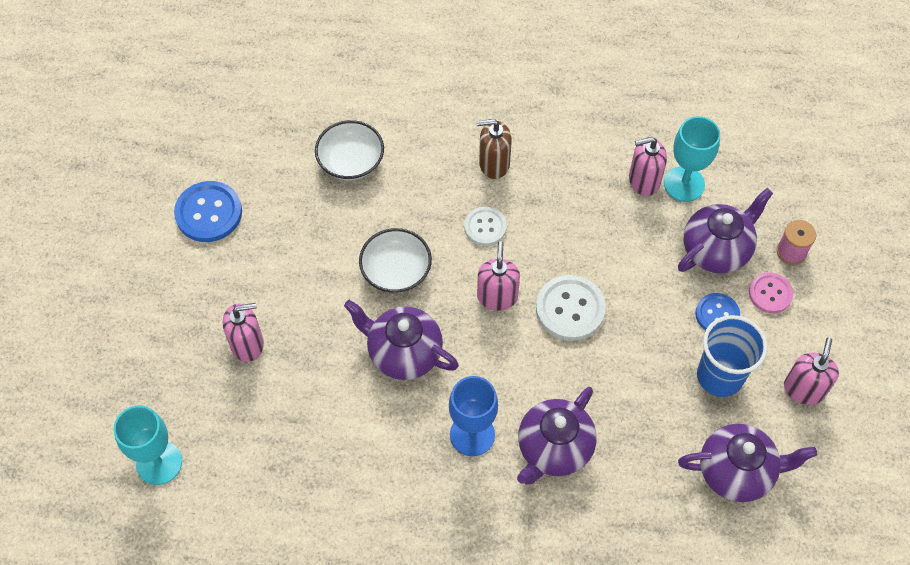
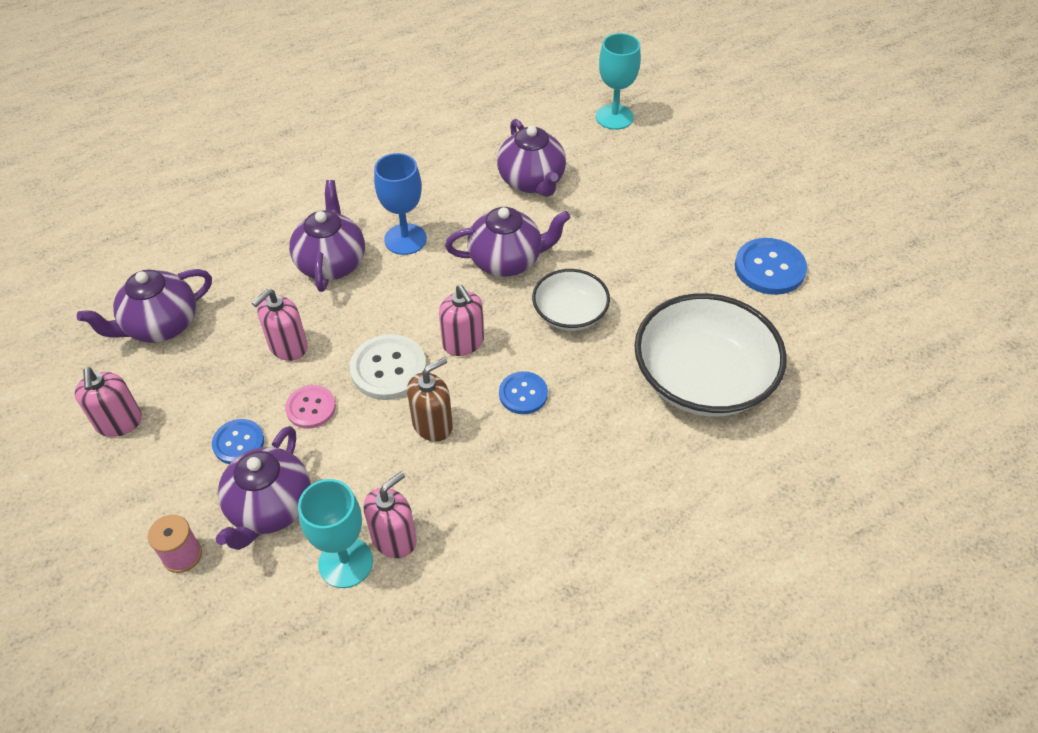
camera: 145 degrees right, 10 degrees down
pink soap dispenser [223,303,264,362] -> pink soap dispenser moved to [252,289,308,361]
white bowl [315,120,384,180] -> white bowl [634,293,787,417], size x1.80
white button [464,207,507,246] -> blue button [499,371,548,414]
brown soap dispenser [477,119,512,179] -> brown soap dispenser moved to [407,358,453,442]
blue cup [697,315,768,397] -> none
pink button [749,272,794,313] -> pink button moved to [285,385,336,429]
none -> purple teapot [497,119,566,197]

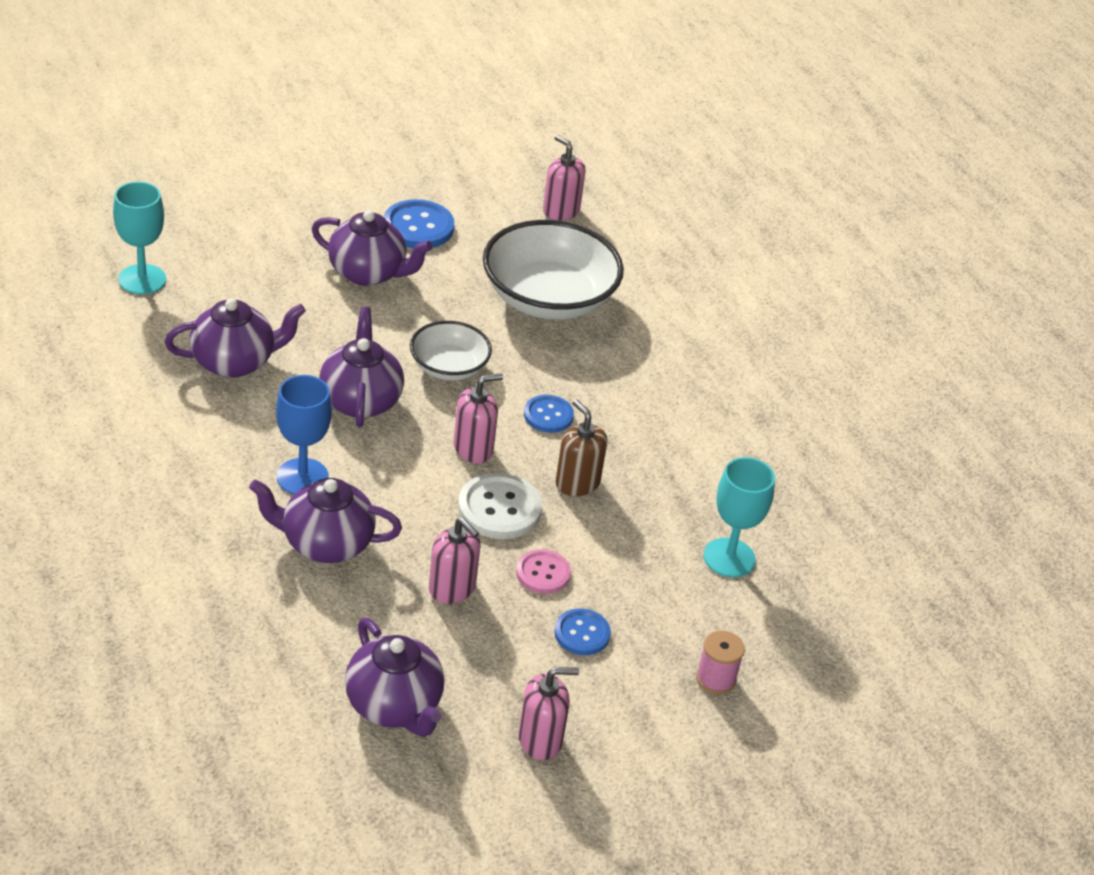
camera: 90 degrees left, 10 degrees down
purple teapot [215,426,311,550] -> purple teapot moved to [312,210,433,286]
pink soap dispenser [363,472,417,558] -> pink soap dispenser moved to [543,135,585,220]

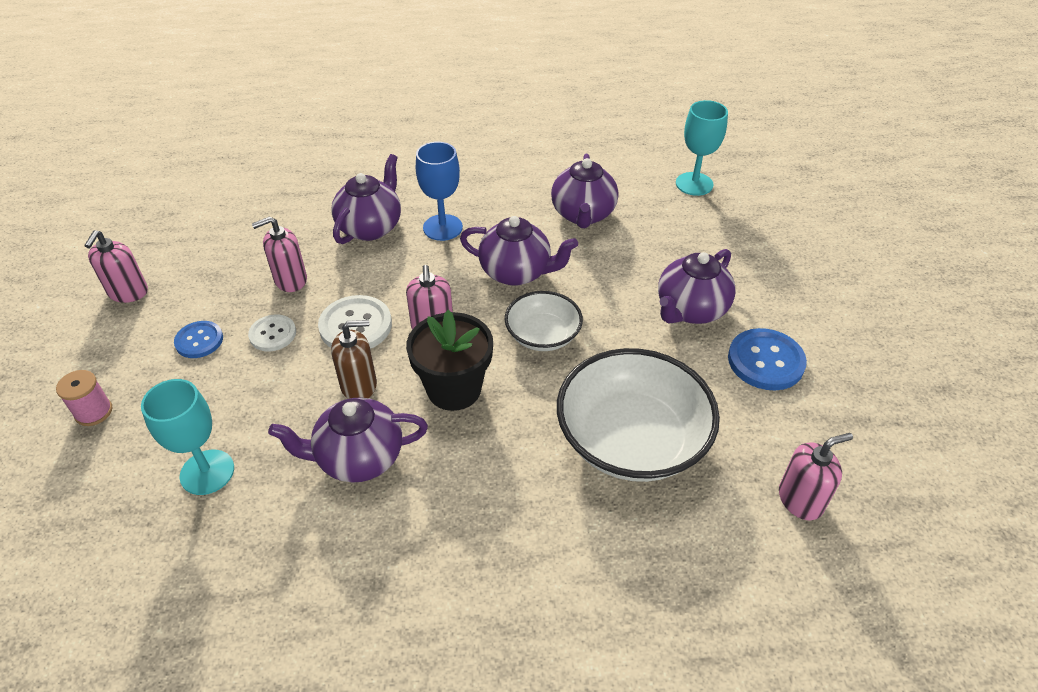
camera: 115 degrees right, 5 degrees up
purple teapot [345,618,444,737] -> purple teapot moved to [268,397,428,483]
pink button [516,549,571,594] -> white button [248,314,296,351]
blue button [524,395,574,433] -> black flower pot [406,310,493,411]

